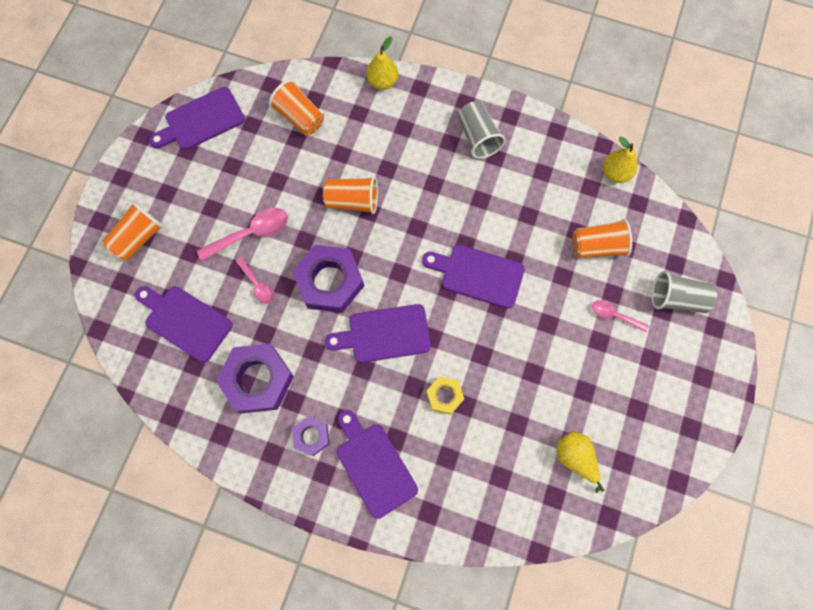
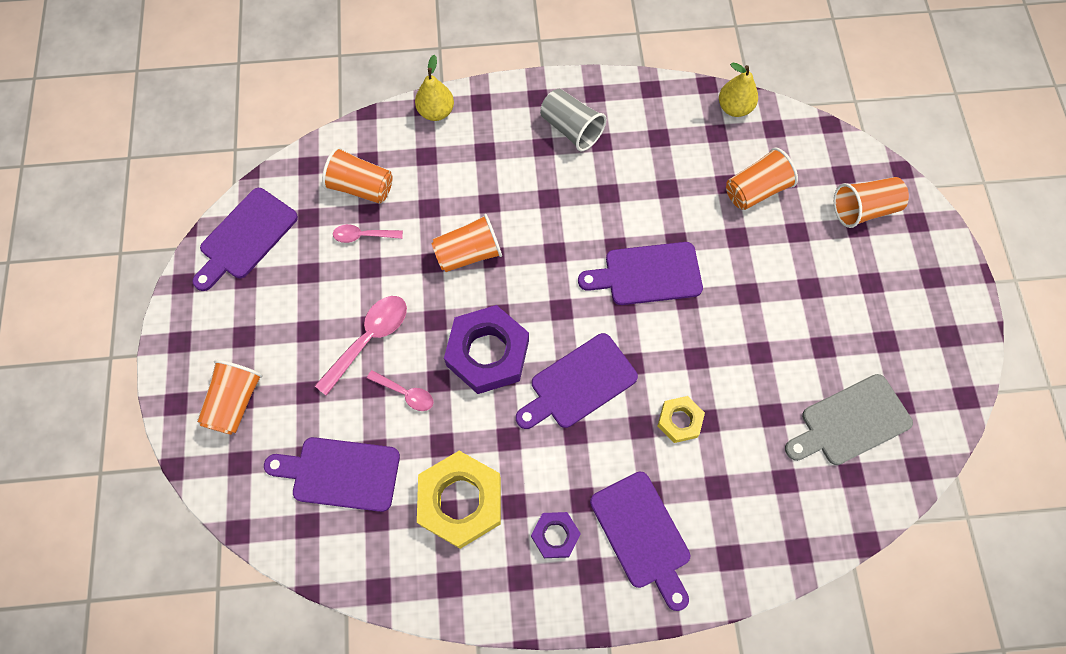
camera: 25 degrees left, 5 degrees down
purple nut [216,344,294,413] -> yellow nut [417,451,501,549]
purple cutting board [337,410,418,519] -> purple cutting board turned 150 degrees counterclockwise [590,471,690,611]
yellow pear [557,432,604,493] -> grey cutting board [785,374,913,465]
pink spoon [592,300,649,332] -> pink spoon moved to [333,224,403,243]
grey cup [651,271,717,313] -> orange cup [834,177,909,228]

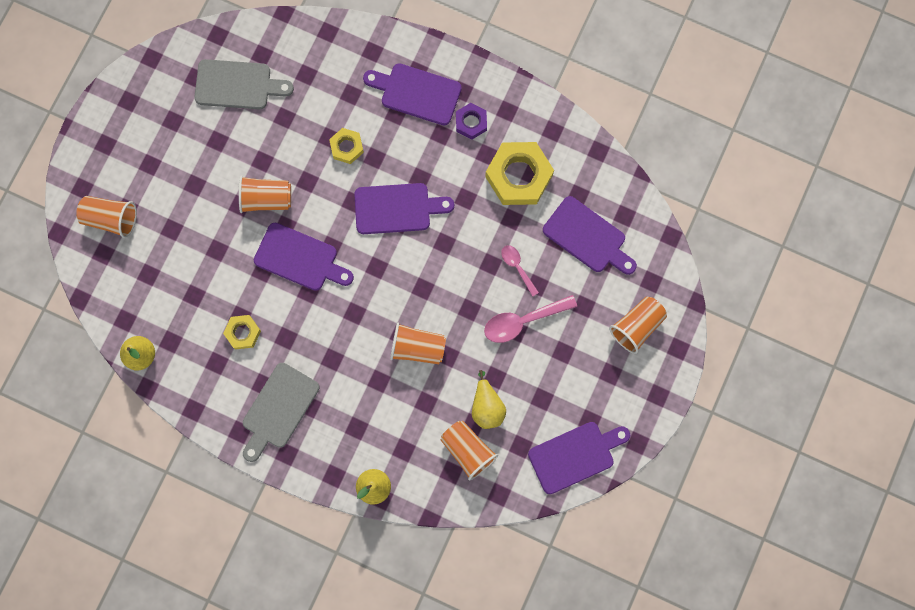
camera: 150 degrees left, 10 degrees up
pink spoon [333,224,403,243] -> yellow pear [472,370,506,429]
purple nut [444,305,529,394] -> none
grey cup [540,89,606,152] -> grey cutting board [243,363,319,462]
purple cutting board [590,471,690,611] -> purple cutting board turned 75 degrees counterclockwise [363,63,462,126]
orange cup [726,148,798,210] -> orange cup moved to [239,176,291,213]
none -> yellow nut [223,315,261,349]

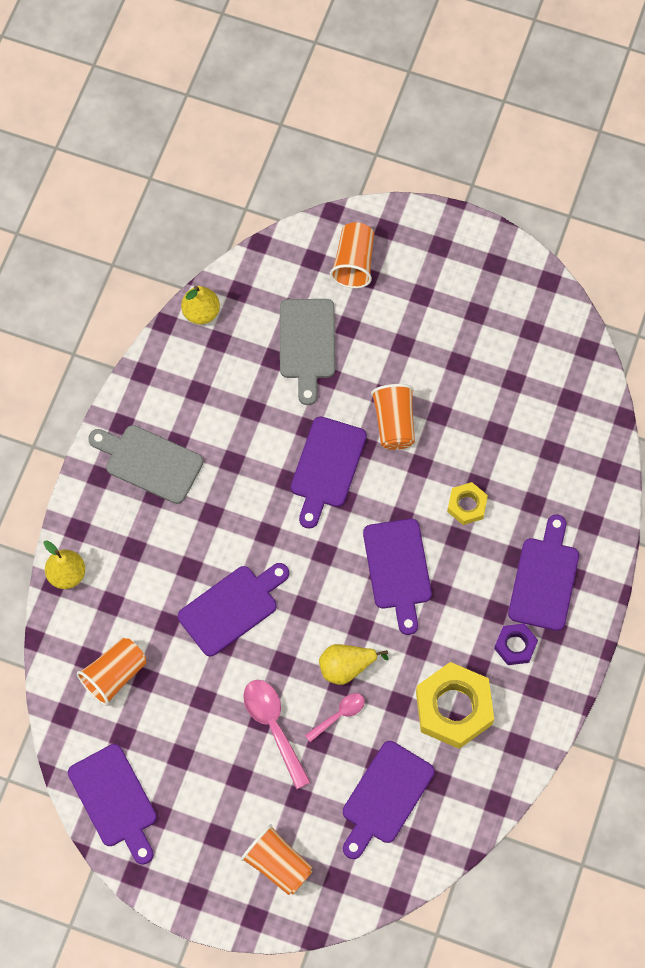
camera: 85 degrees right, 10 degrees down
grey cutting board [194,59,294,109] -> grey cutting board moved to [280,299,335,405]
yellow nut [223,315,261,349] -> none
orange cup [390,323,446,364] -> purple cutting board [178,563,289,657]
yellow pear [472,370,506,429] -> yellow pear moved to [319,644,389,685]

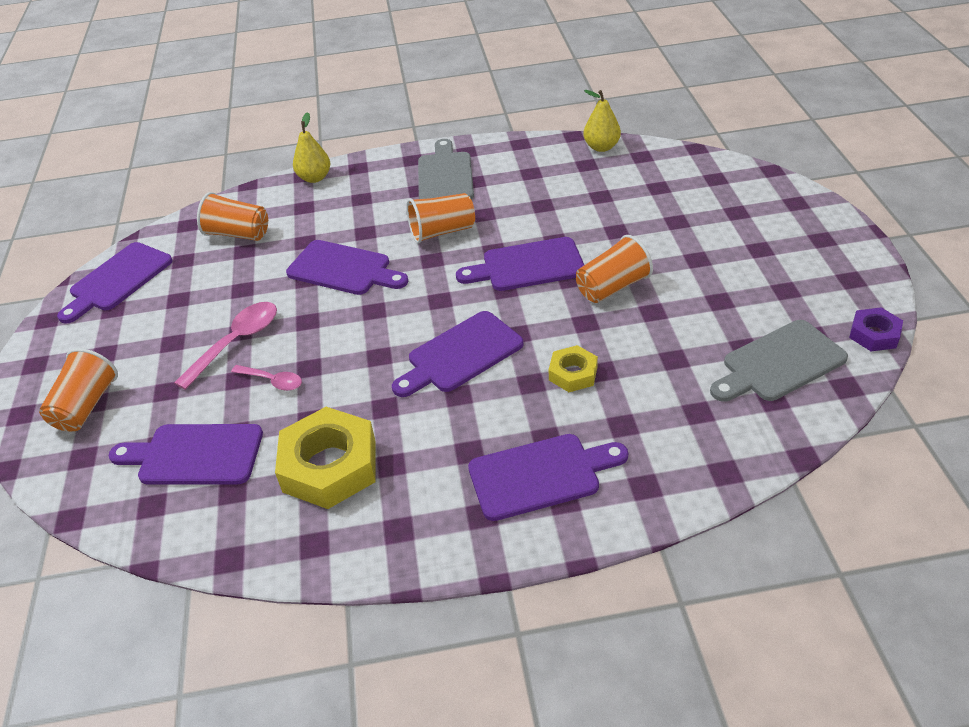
camera: 65 degrees right, 25 degrees down
grey cutting board [280,299,335,405] -> grey cutting board moved to [710,320,848,402]
yellow pear [319,644,389,685] -> none
orange cup [330,222,374,288] -> orange cup moved to [407,193,475,244]
purple nut [494,623,538,665] -> purple nut moved to [849,307,903,351]

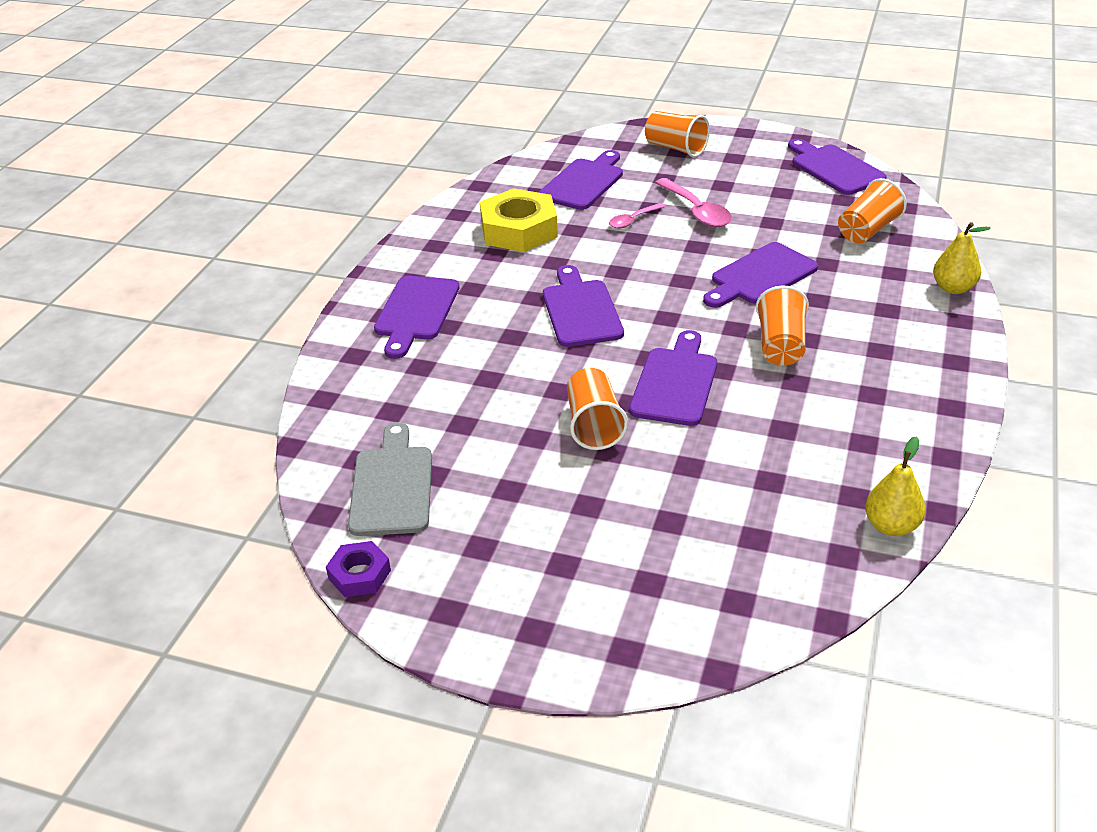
camera: 115 degrees right, 5 degrees down
grey cutting board [418,139,474,200] -> none
yellow nut [549,345,598,392] -> none

